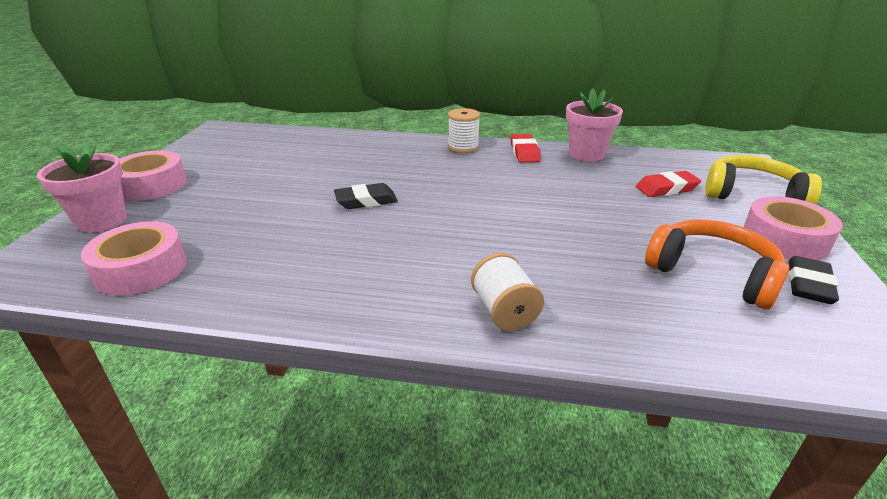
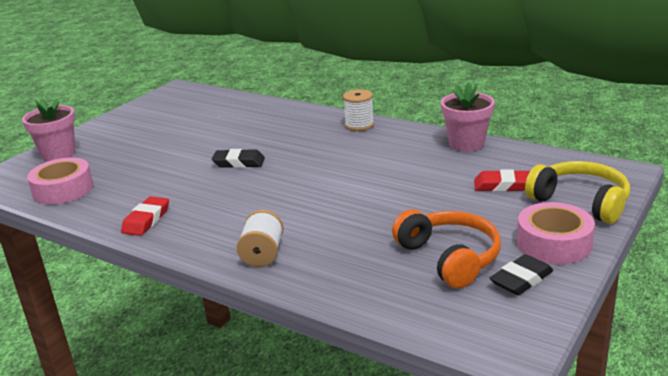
camera: 25 degrees right, 5 degrees down
pink tape [119,150,187,201] -> none
red eraser [511,134,541,162] -> red eraser moved to [121,196,169,236]

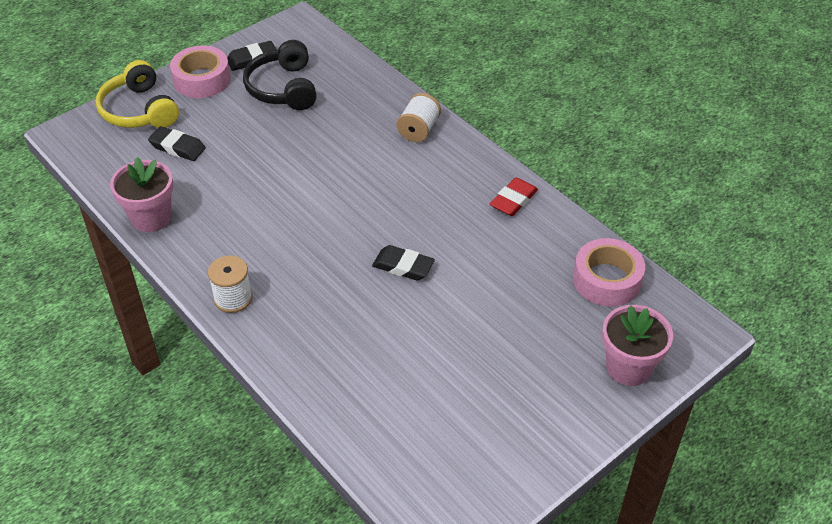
camera: 165 degrees left, 20 degrees up
orange headphones [392,209,501,288] -> black headphones [243,40,317,110]
red eraser [474,169,530,191] -> black eraser [148,126,206,161]

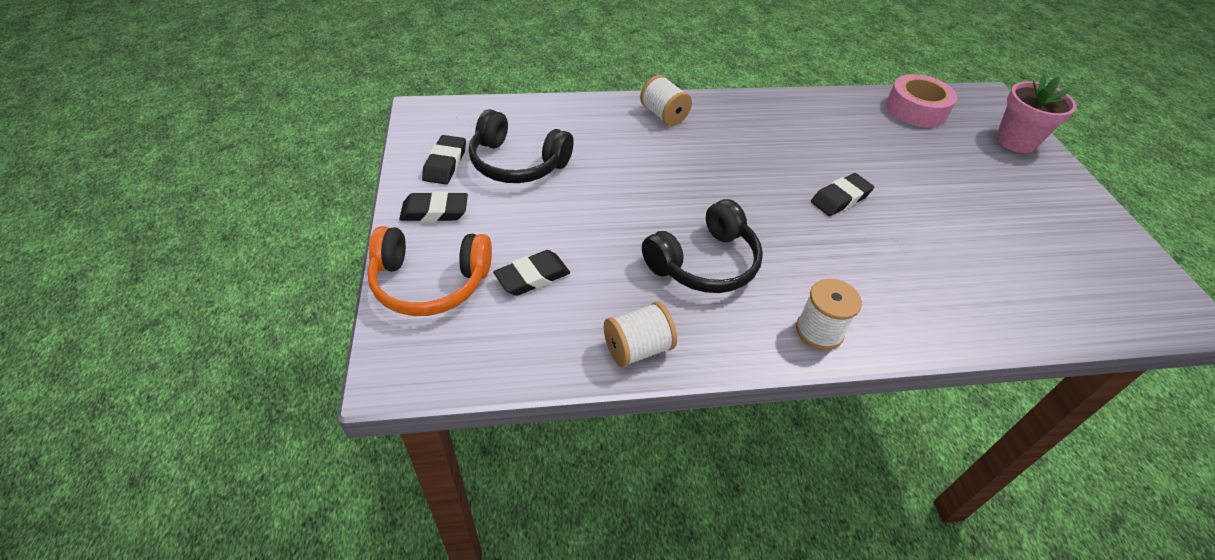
camera: 60 degrees left, 0 degrees up
yellow headphones [96,60,179,128] -> orange headphones [367,226,492,316]
pink flower pot [110,157,173,232] -> white spool [604,302,677,368]
pink tape [170,45,231,98] -> black eraser [399,191,468,222]
red eraser [490,178,538,216] -> none
none -> black headphones [642,199,763,293]

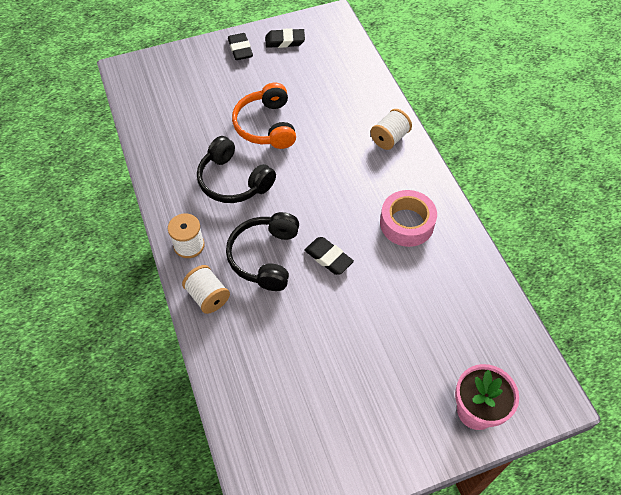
camera: 80 degrees right, 10 degrees up
orange headphones [367,226,492,316] -> orange headphones moved to [232,83,296,149]
black headphones [469,109,574,183] -> black headphones moved to [226,212,299,291]
black eraser [493,250,570,296] -> none
white spool [604,302,677,368] -> white spool moved to [182,265,230,314]
pink tape [886,74,957,128] -> pink tape moved to [380,190,437,247]

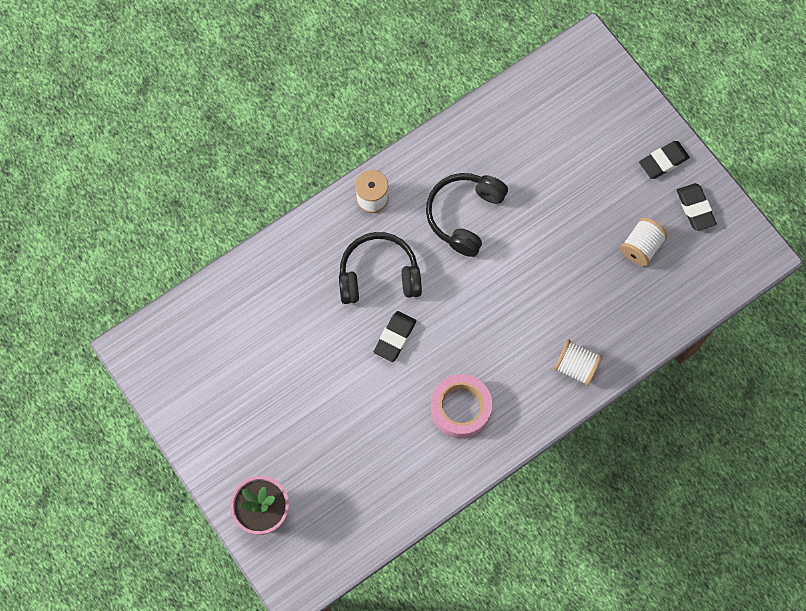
camera: 75 degrees right, 15 degrees up
white spool [182,265,230,314] -> white spool moved to [620,218,668,266]
orange headphones [232,83,296,149] -> none

